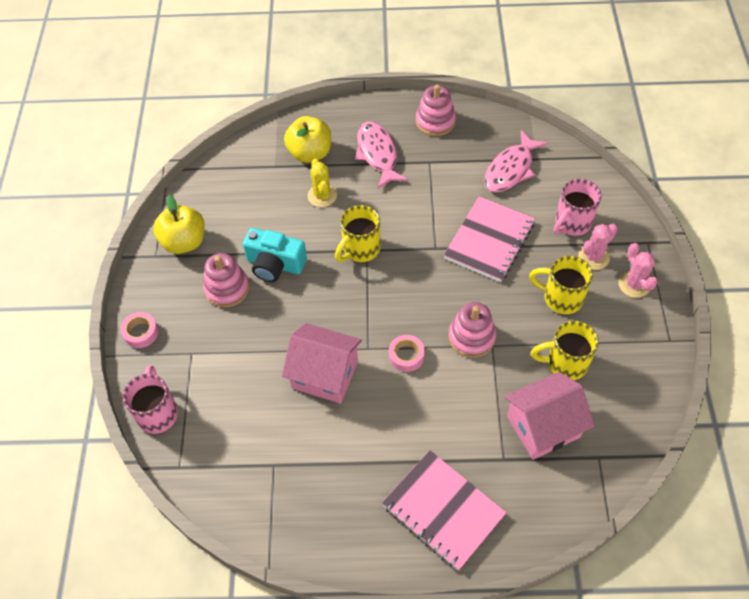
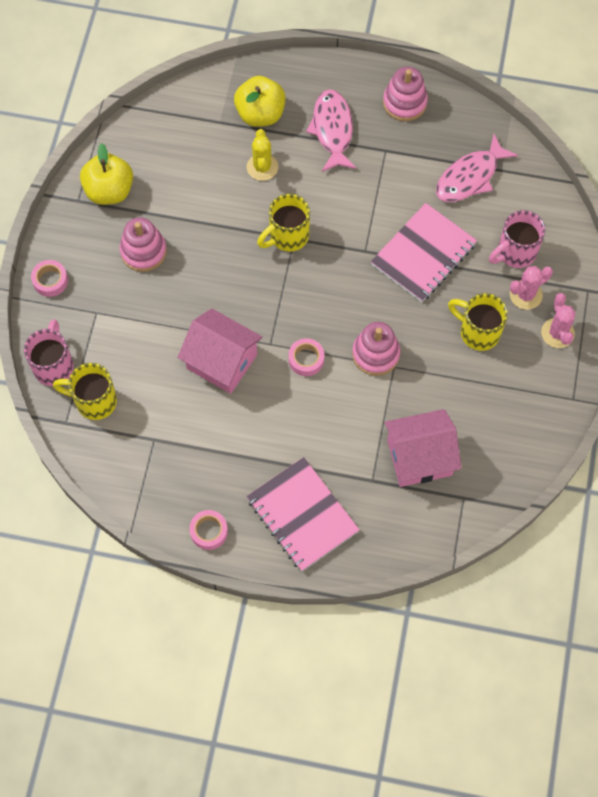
camera: 10 degrees right, 10 degrees up
turquoise camera [243,228,307,282] -> none
yellow mug [531,321,599,380] -> yellow mug moved to [53,363,117,420]
none -> pink tape [189,510,228,550]

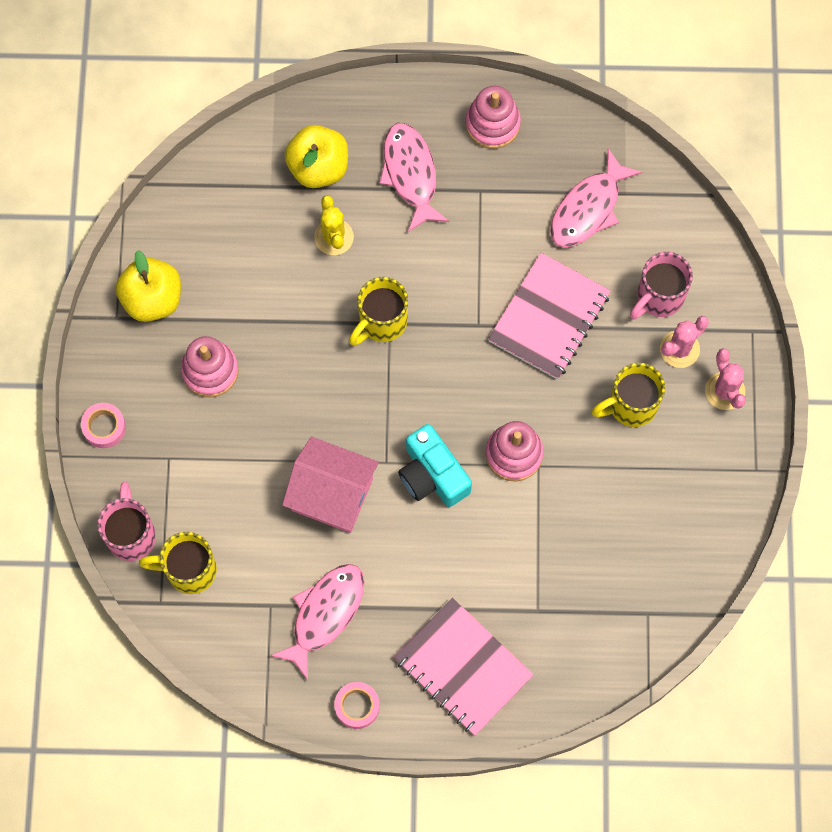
camera: 10 degrees left, 5 degrees up
pink tape [288,338,324,376] -> turquoise camera [398,424,472,507]
pink house [385,409,462,487] -> none
yellow mug [448,293,508,351] -> yellow mug turned 45 degrees counterclockwise [591,363,665,427]
none -> pink fish [270,564,365,680]

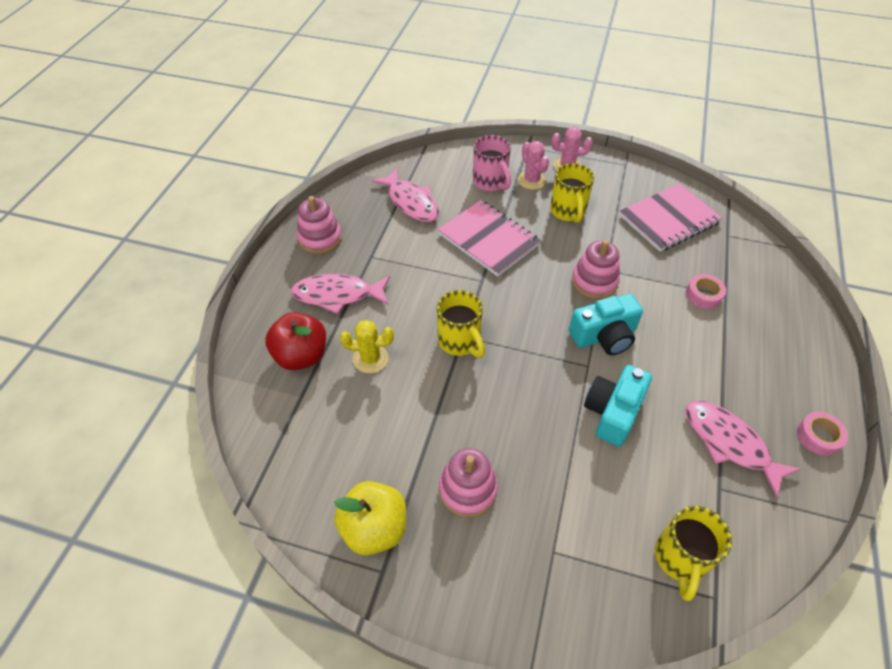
camera: 75 degrees left, 20 degrees down
pink tape [81,403,126,448] -> pink tape moved to [686,274,726,309]
pink mug [97,482,156,561] -> none
pink house [282,437,379,533] -> turquoise camera [584,365,652,447]
yellow apple [285,125,348,188] -> red apple [265,312,326,370]
pink notebook [394,598,534,736] -> pink notebook moved to [619,183,723,252]

